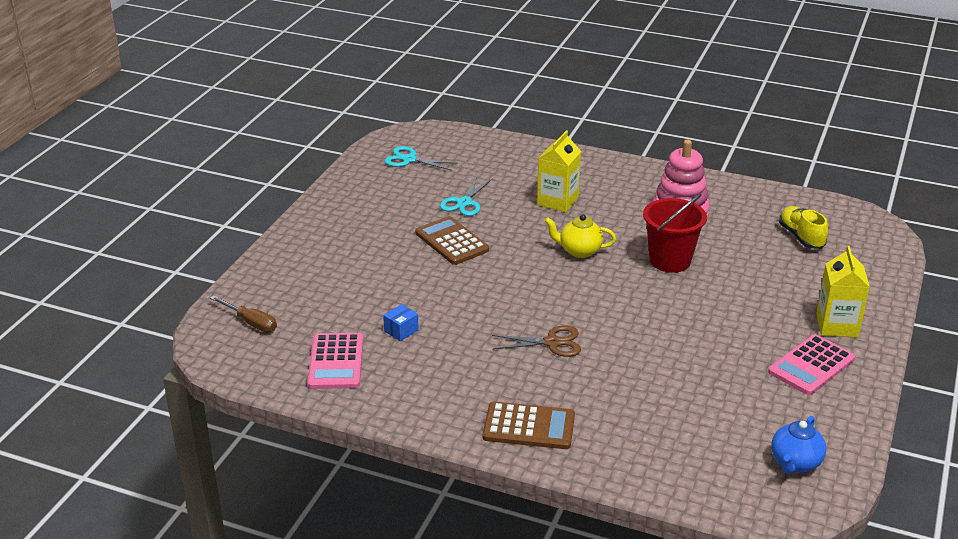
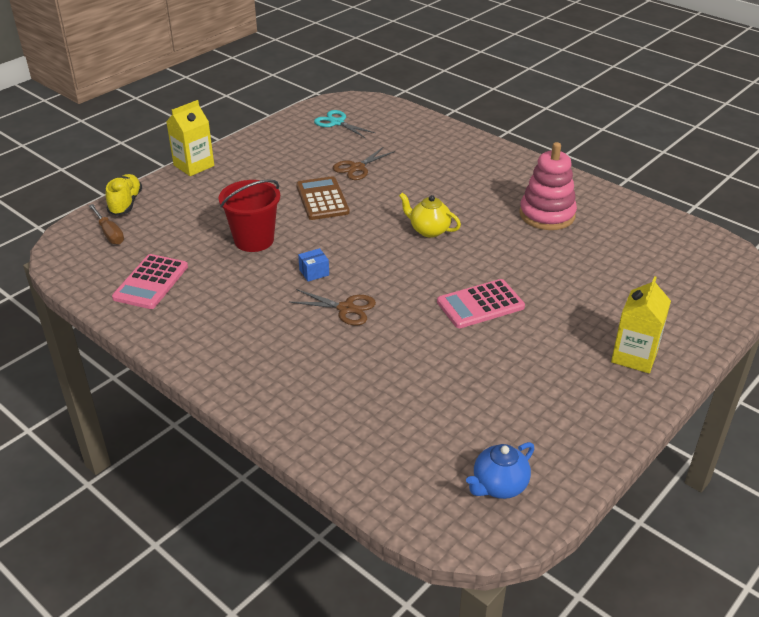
camera: 20 degrees right, 5 degrees up
blue box [383,304,419,341] -> blue box moved to [298,248,329,282]
turquoise scissors [440,176,492,216] -> brown scissors [333,146,395,180]
brown calculator [483,401,575,449] -> none
yellow carton [537,130,581,212] -> yellow carton moved to [166,100,214,176]
red bucket [643,193,707,273] -> red bucket moved to [219,179,280,252]
pink calculator [768,334,855,395] -> pink calculator moved to [437,279,525,328]
yellow shoe [779,206,828,249] -> yellow shoe moved to [106,174,142,216]

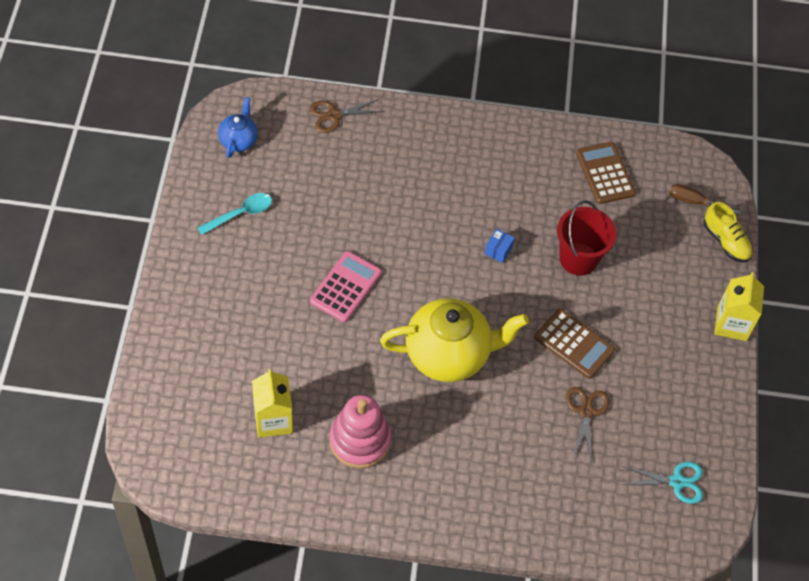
camera: 140 degrees right, 20 degrees up
pink calculator [112,254,188,309] -> brown calculator [576,142,636,204]
brown scissors [289,289,376,325] -> brown scissors moved to [310,99,384,133]
yellow teapot [399,192,461,237] -> yellow teapot [380,298,529,382], size x2.01
yellow carton [611,276,671,373] -> yellow carton moved to [252,369,293,438]
none -> turquoise spoon [197,193,272,235]

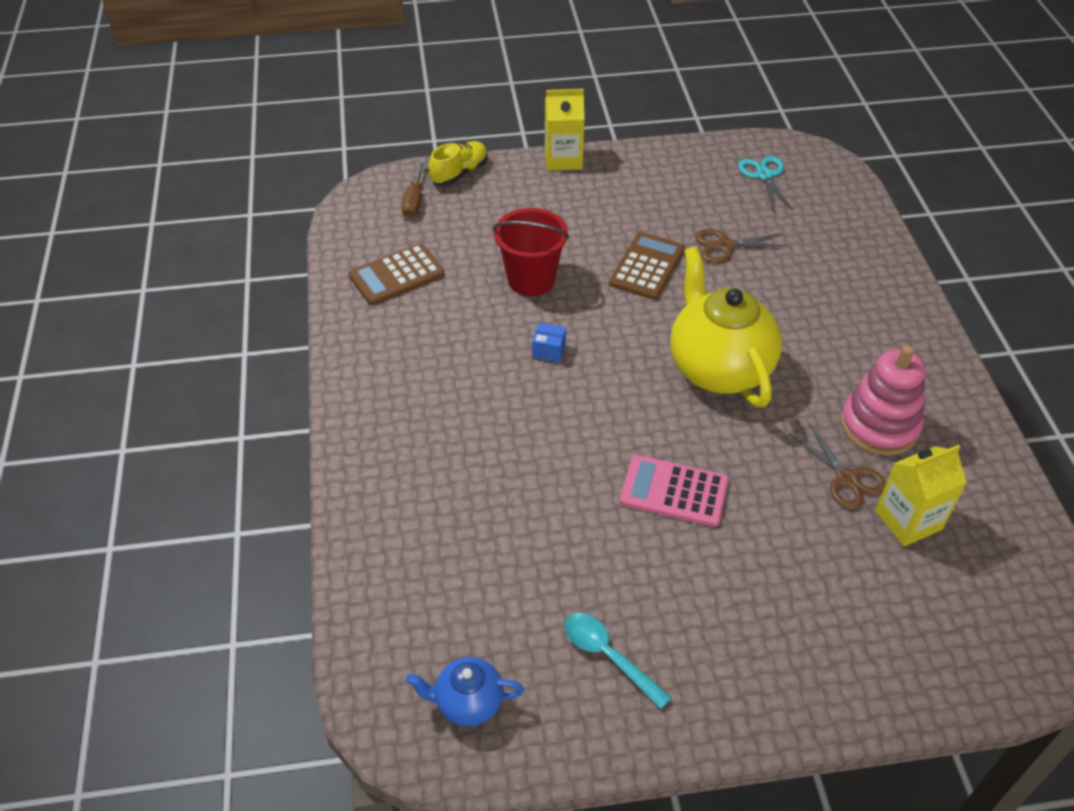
camera: 100 degrees left, 10 degrees down
brown scissors [310,99,384,133] -> brown scissors moved to [789,423,886,509]

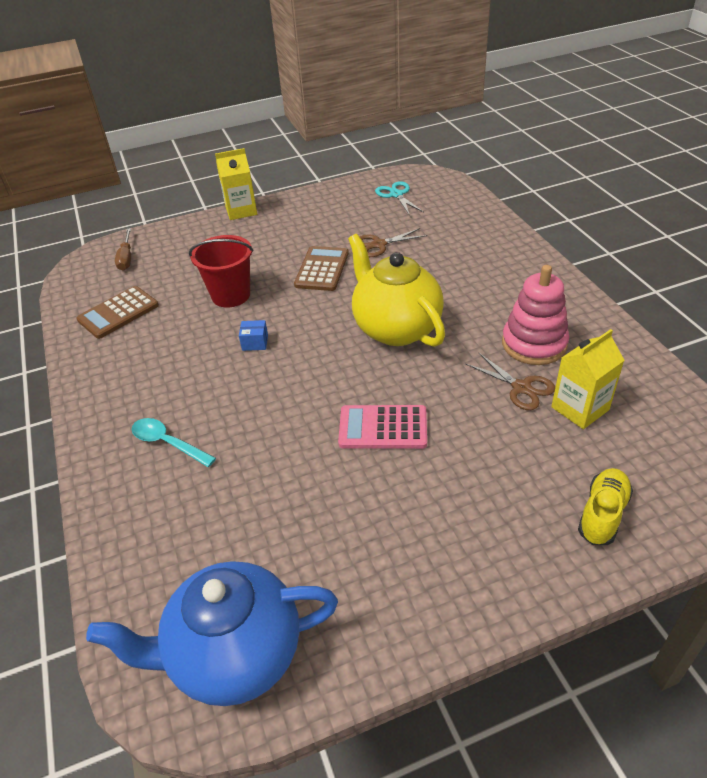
camera: 10 degrees left, 5 degrees down
blue teapot [406,657,524,726] -> blue teapot [86,561,338,706], size x2.01
yellow shoe [429,141,488,186] -> yellow shoe moved to [578,468,633,545]
turquoise spoon [564,613,672,709] -> turquoise spoon moved to [131,418,216,467]

